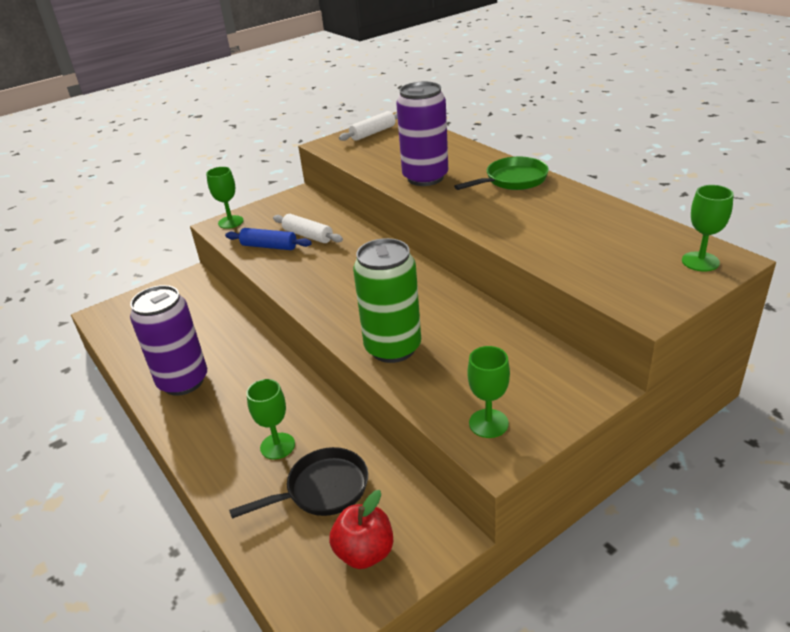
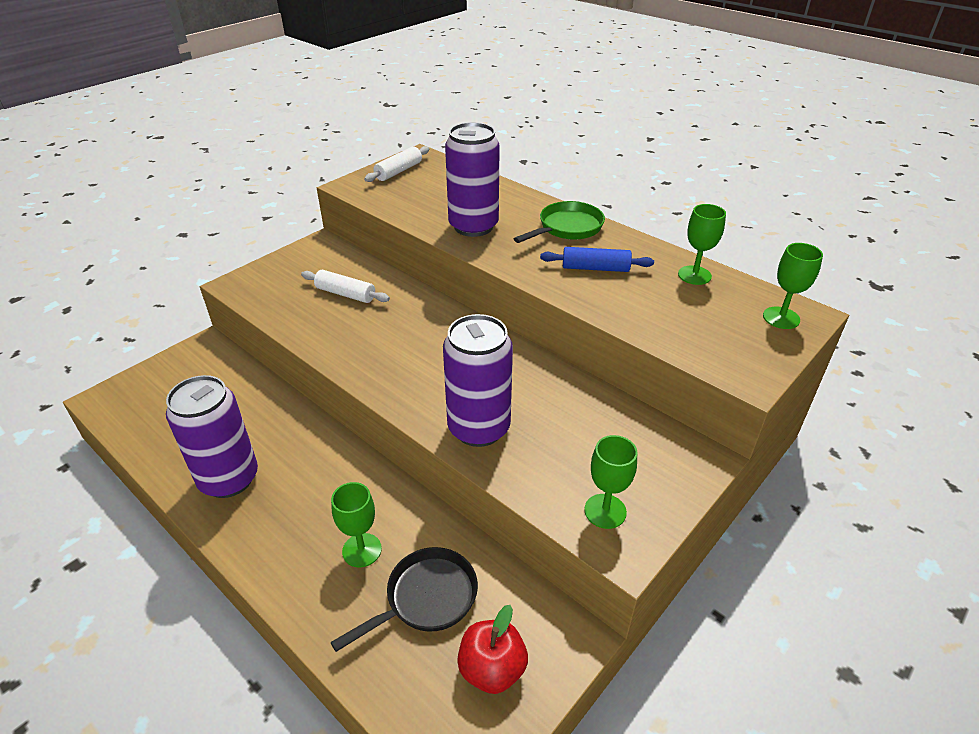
camera: 15 degrees left, 5 degrees up
green goblet [206,167,244,229] -> green goblet moved to [678,204,726,285]
blue rolling pin [225,228,312,250] -> blue rolling pin moved to [540,247,654,272]
green can [353,238,421,363] -> purple can [443,314,513,447]

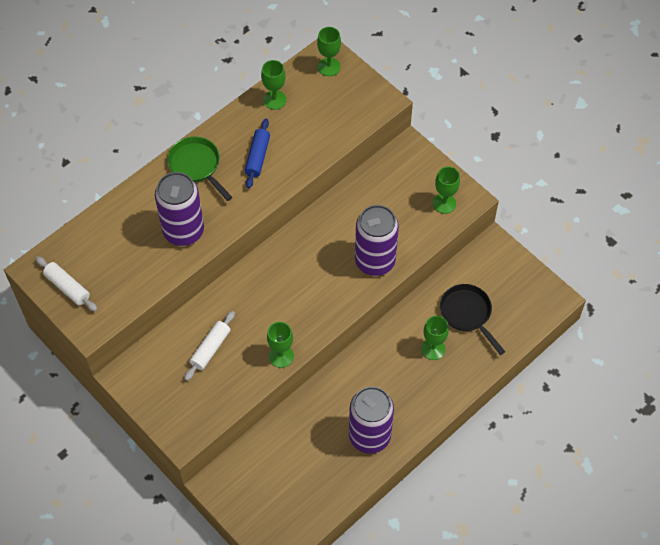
camera: 85 degrees left, 20 degrees up
red apple [457,605,528,694] -> none
none -> green goblet [267,322,294,368]

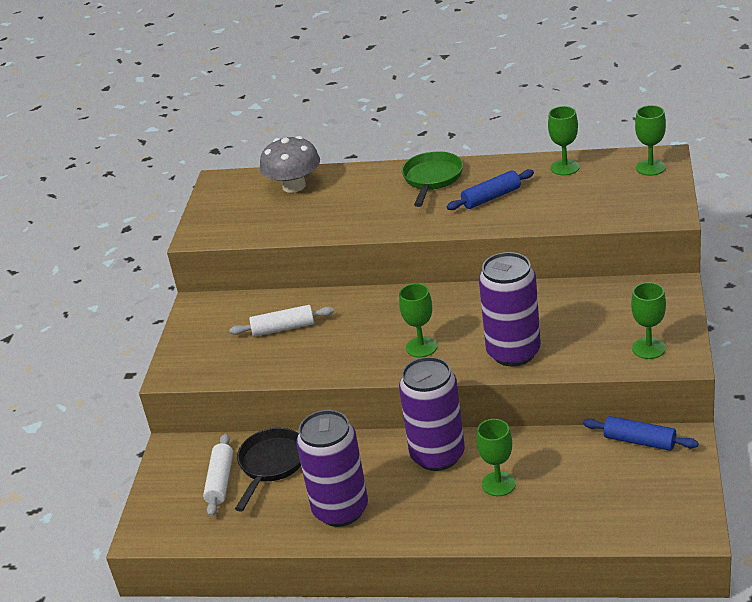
camera: 55 degrees right, 25 degrees down
white rolling pin [36,256,98,312] -> white rolling pin moved to [203,433,233,517]
purple can [155,172,204,246] -> purple can moved to [399,357,465,471]
green goblet [267,322,294,368] -> green goblet moved to [399,283,437,358]
black pan [440,284,505,355] -> black pan moved to [235,428,301,512]
none -> grey mushroom [260,136,320,193]
none -> blue rolling pin [583,416,699,451]

